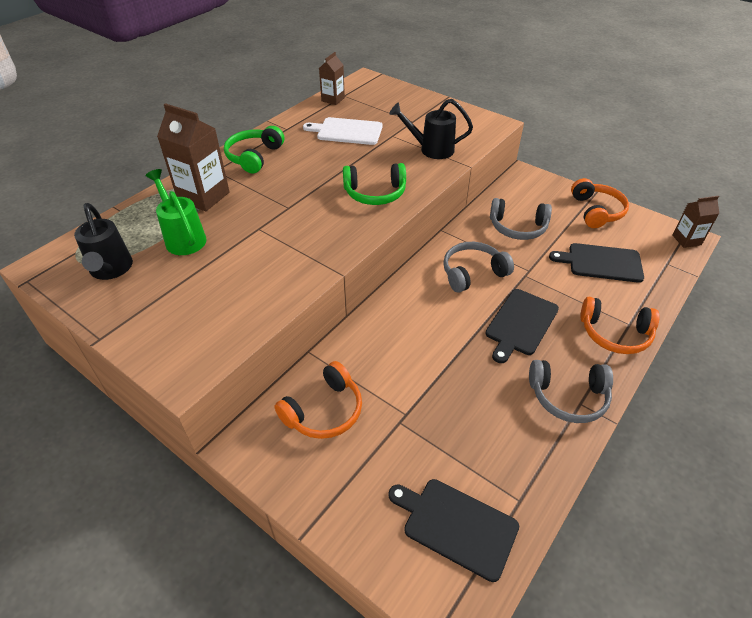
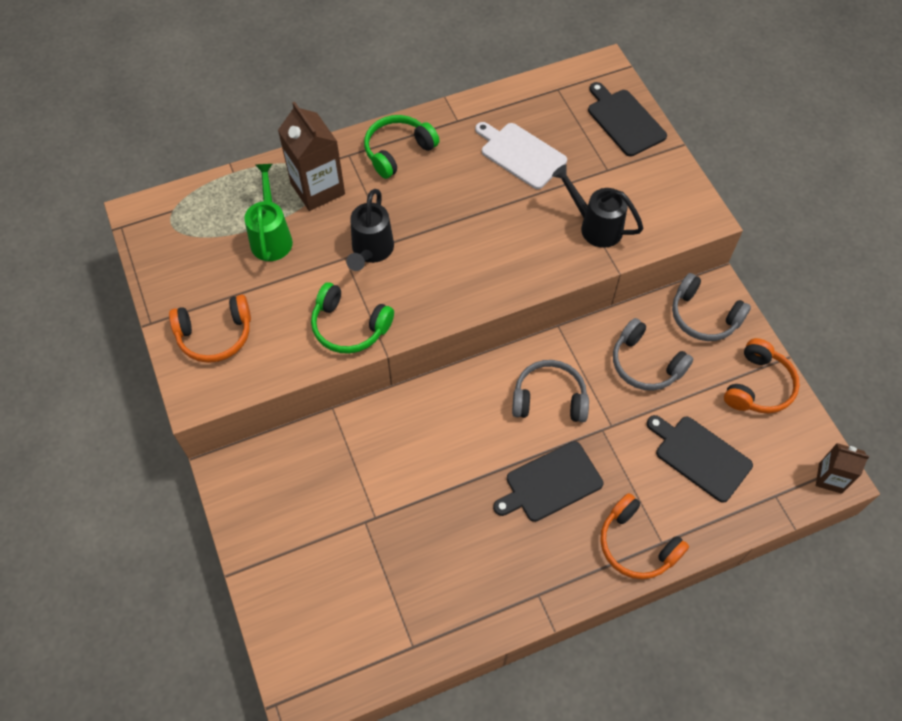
camera: 30 degrees right, 15 degrees up
black watering can [74,203,133,280] -> black watering can moved to [346,189,394,271]
orange headphones [274,361,362,439] -> orange headphones moved to [169,295,251,363]
brown carton [319,52,345,105] -> none
green headphones [343,163,406,205] -> green headphones moved to [311,282,394,354]
black cutting board [388,479,519,582] -> black cutting board moved to [588,82,667,157]
grey headphones [529,360,613,423] -> grey headphones moved to [672,273,751,341]

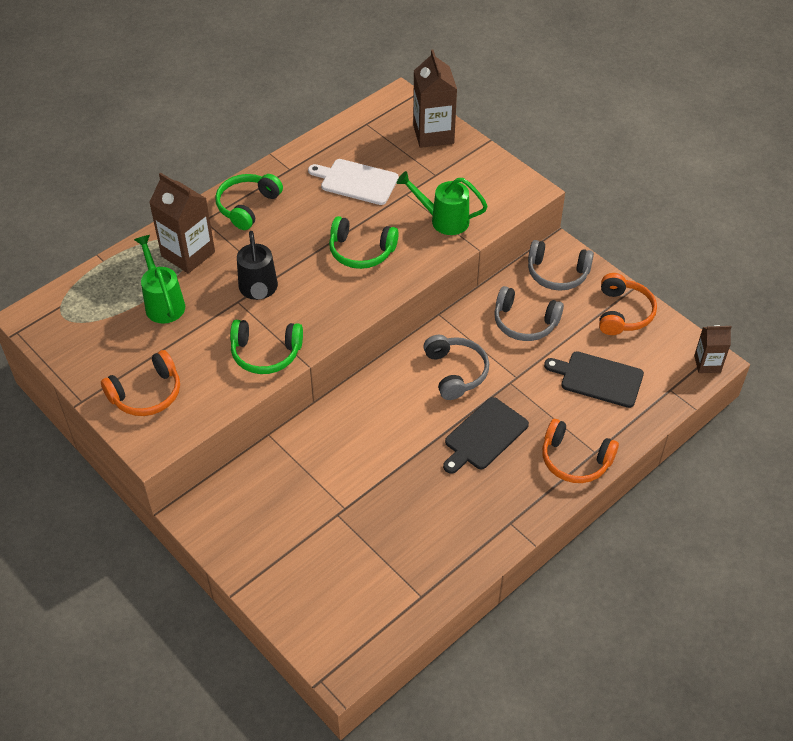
camera: 20 degrees left, 10 degrees down
grey headphones [512,360,589,422] -> grey headphones turned 90 degrees clockwise [423,335,489,400]
black watering can [552,164,643,248] -> green watering can [397,171,488,235]
black cutting board [588,82,667,157] -> brown carton [413,49,457,148]
none -> green headphones [329,216,399,269]

